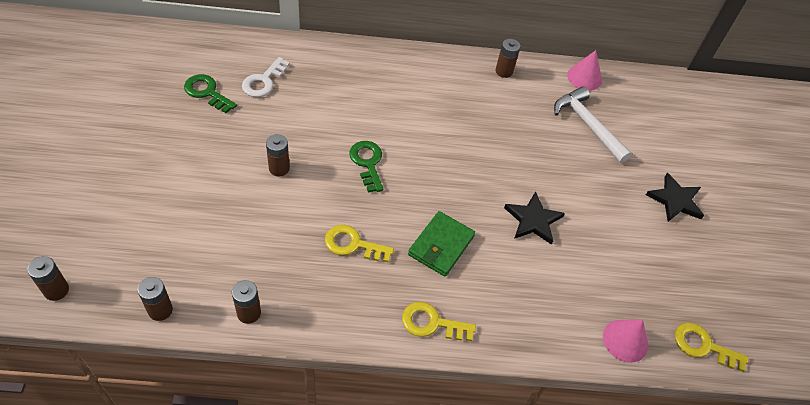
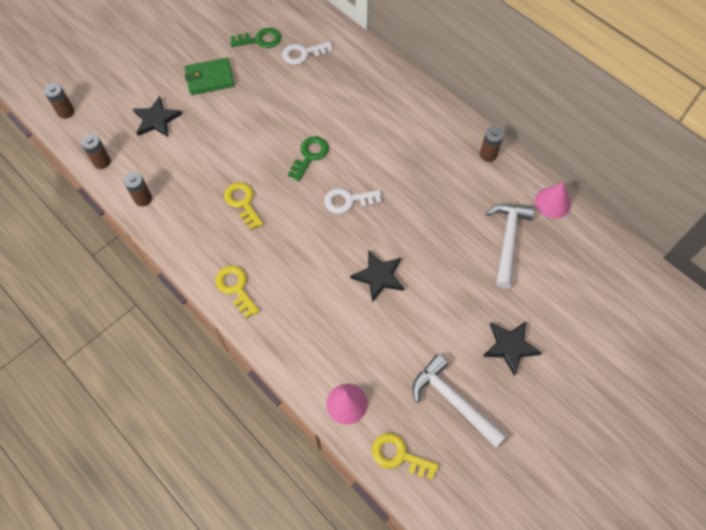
camera: 50 degrees right, 10 degrees up
green key [184,74,237,113] -> green key turned 90 degrees clockwise [230,28,281,48]
brown battery [266,134,290,176] -> none
green wallet [408,211,475,277] -> green wallet moved to [185,58,234,95]
yellow key [675,323,749,372] -> yellow key turned 45 degrees counterclockwise [372,433,439,480]
none -> black star [133,96,182,137]
none -> white key [324,188,381,214]
none -> white hammer [413,354,506,447]

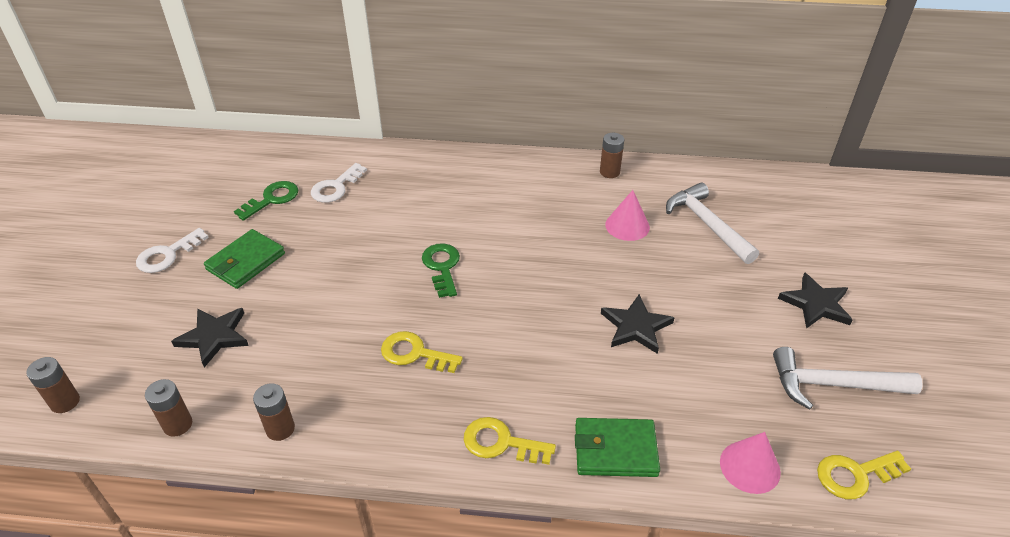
camera: 40 degrees left, 20 degrees down
white key [324,188,381,214] -> white key moved to [136,228,209,273]
pink cone [535,182,571,218] -> pink cone moved to [605,190,650,241]
none -> green wallet [575,418,660,477]

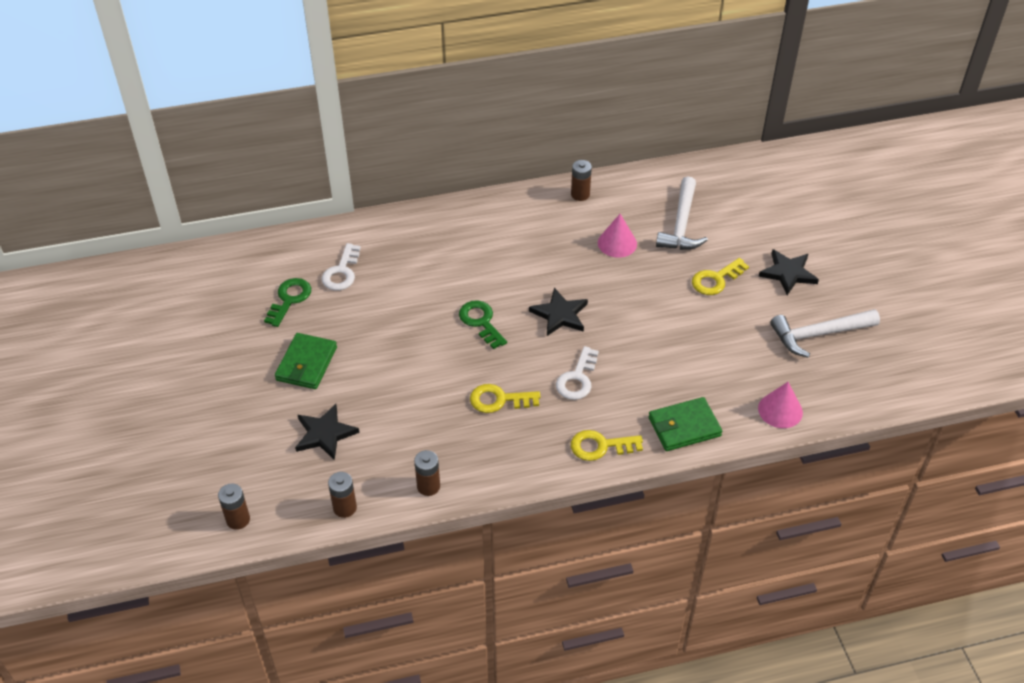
camera: 20 degrees left, 5 degrees up
white key [136,228,209,273] -> white key moved to [556,346,599,400]
black star [601,294,675,354] -> black star moved to [529,288,588,336]
white hammer [666,182,759,264] -> white hammer turned 120 degrees counterclockwise [656,176,708,250]
yellow key [817,451,911,499] -> yellow key moved to [692,258,749,295]

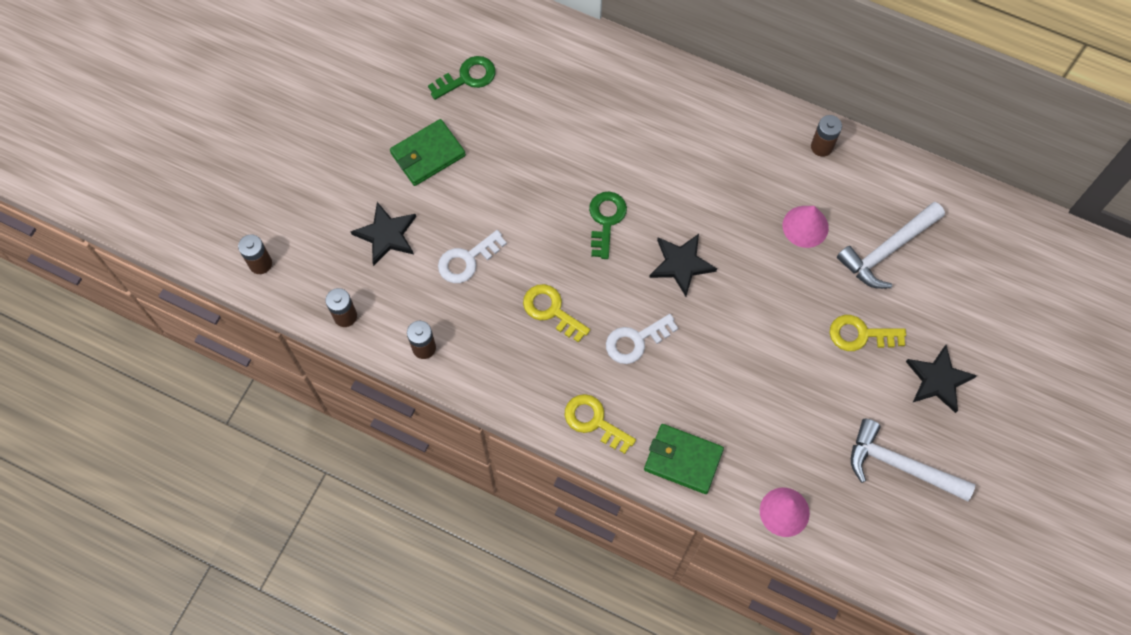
camera: 40 degrees right, 20 degrees up
white key [321,243,361,291] -> white key moved to [438,230,507,283]

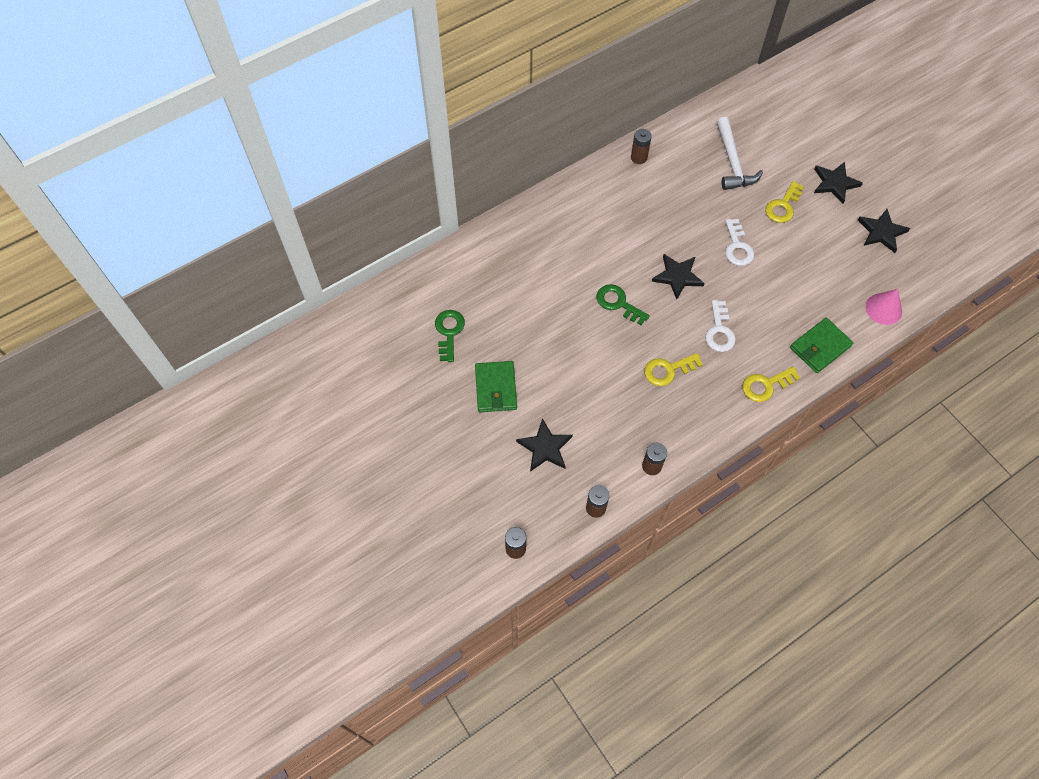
camera: 60 degrees left, 5 degrees down
white key [438,230,507,283] -> white key moved to [725,219,754,266]
pink cone [783,206,829,248] -> none
white hammer [851,419,976,501] -> black star [858,209,910,253]

